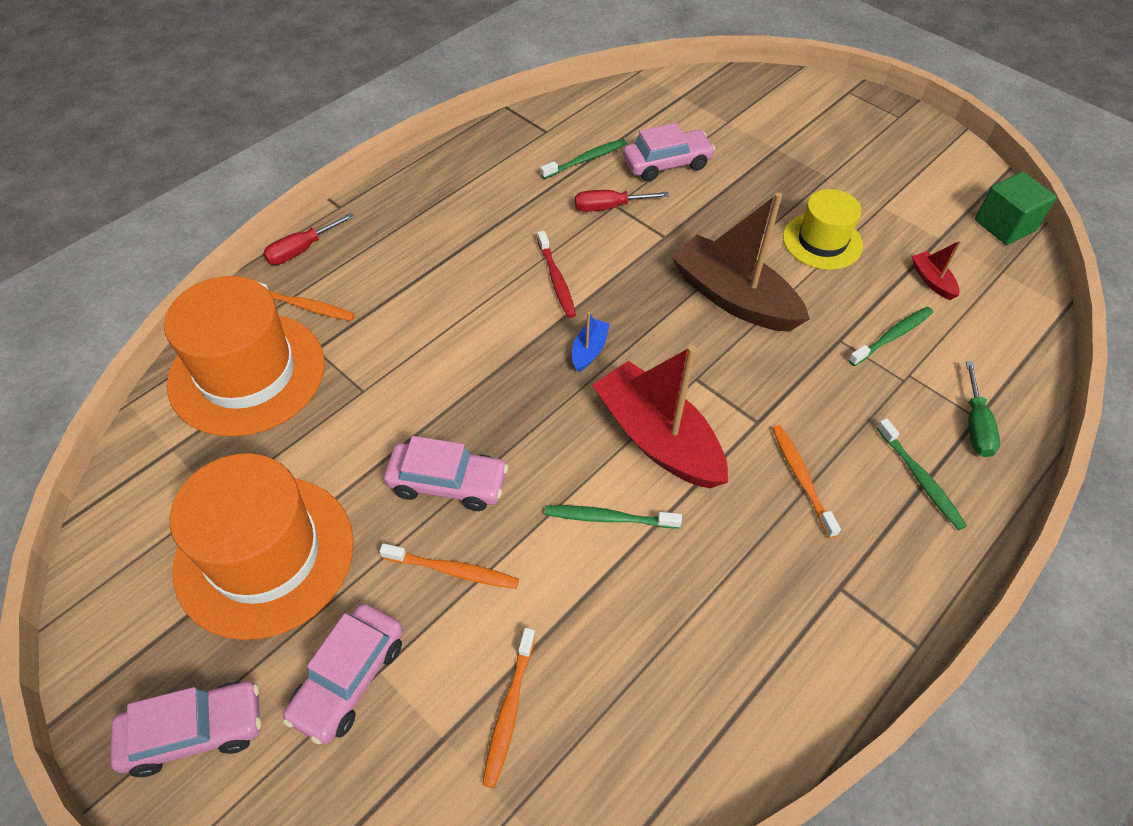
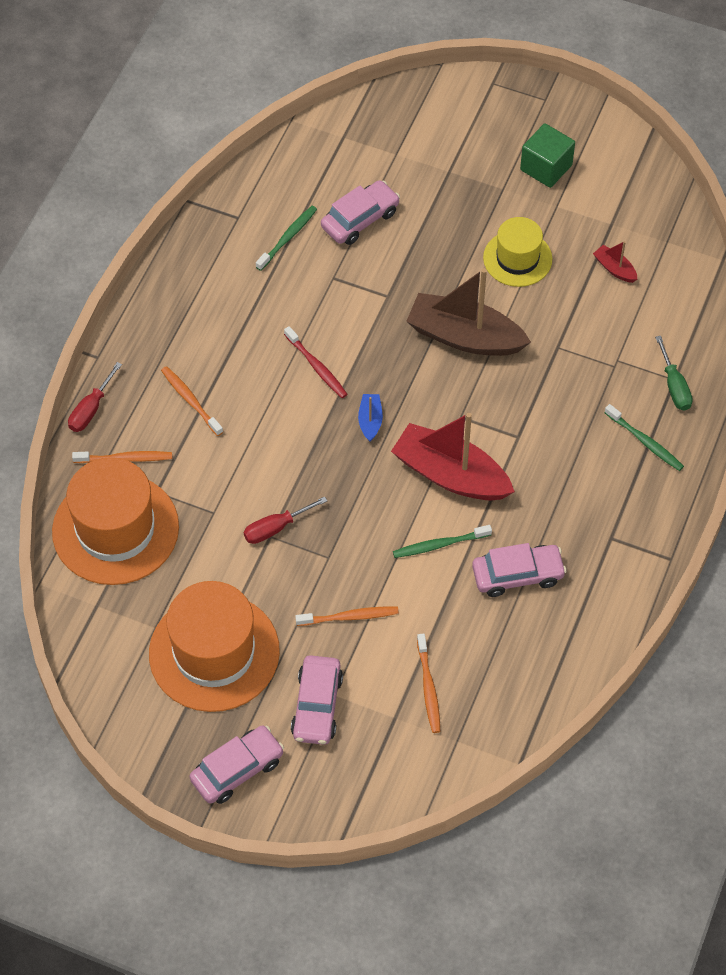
camera: 20 degrees left, 5 degrees up
pink car [384,436,508,511] -> pink car moved to [472,543,567,597]
red screwdriver [575,190,669,212] -> red screwdriver moved to [244,496,327,544]
orange toothbrush [772,425,841,538] -> orange toothbrush moved to [161,366,223,436]
green toothbrush [848,307,933,366] -> none
green cube [975,172,1057,245] -> green cube moved to [520,123,575,188]

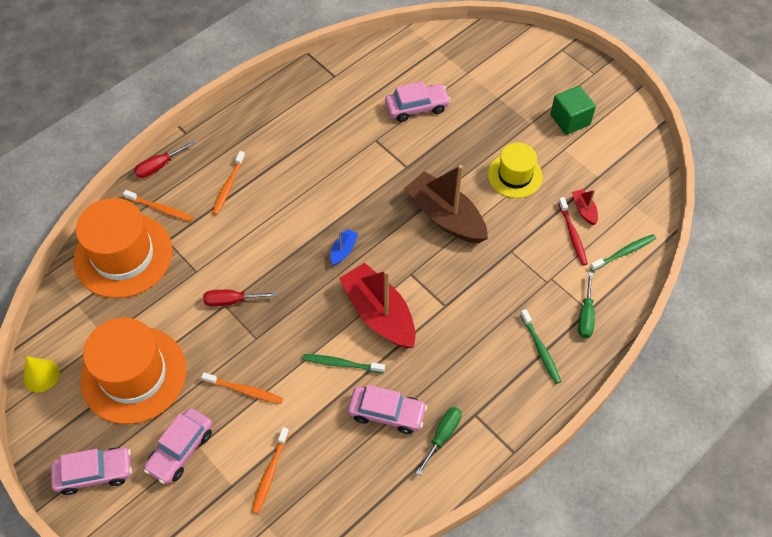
camera: 25 degrees right, 0 degrees up
orange toothbrush [161,366,223,436] -> orange toothbrush turned 150 degrees counterclockwise [212,151,245,215]
green toothbrush [256,206,317,271] -> green toothbrush moved to [590,234,656,271]
red toothbrush [284,326,347,398] -> red toothbrush moved to [558,197,588,266]
none -> yellow cone [23,356,60,392]
none -> green screwdriver [416,407,462,475]

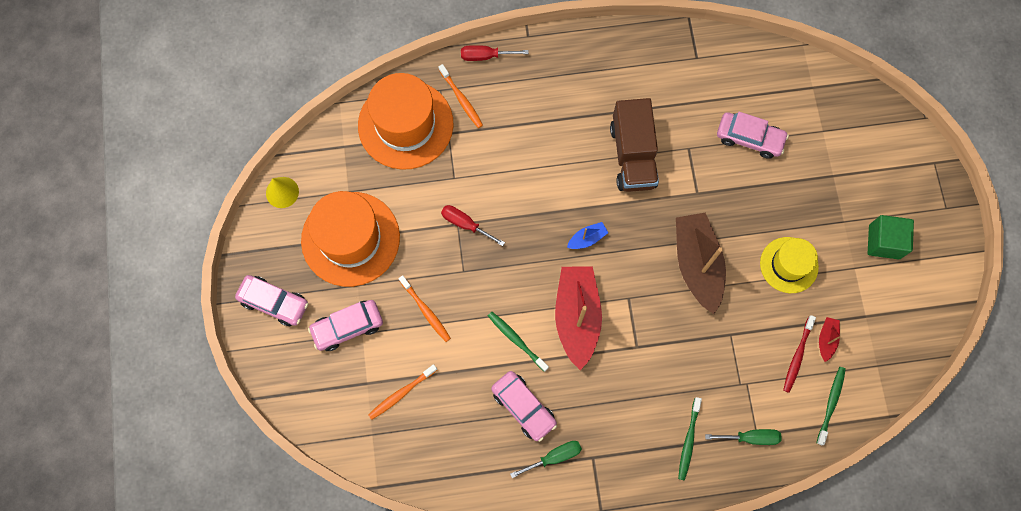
camera: 35 degrees right, 15 degrees up
orange toothbrush [212,151,245,215] -> none
green screwdriver [578,272,595,338] -> green screwdriver turned 135 degrees counterclockwise [705,429,782,445]
green toothbrush [590,234,656,271] -> green toothbrush turned 75 degrees counterclockwise [817,367,846,445]
none -> brown truck [610,98,659,192]

